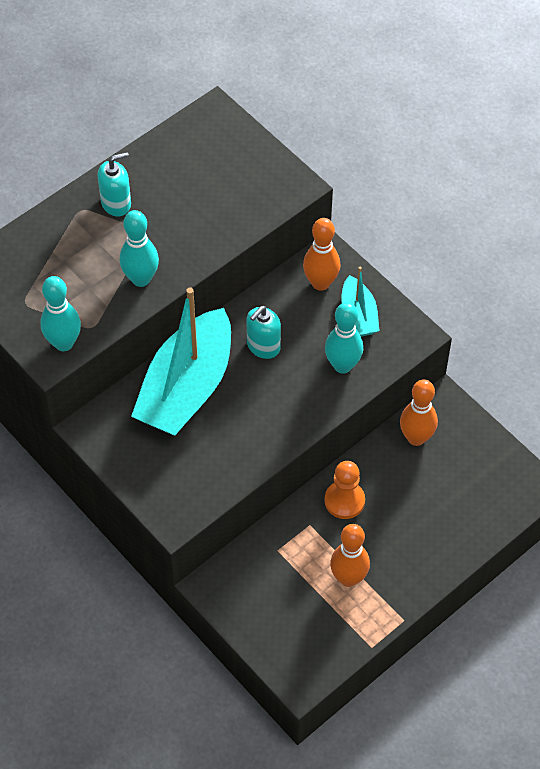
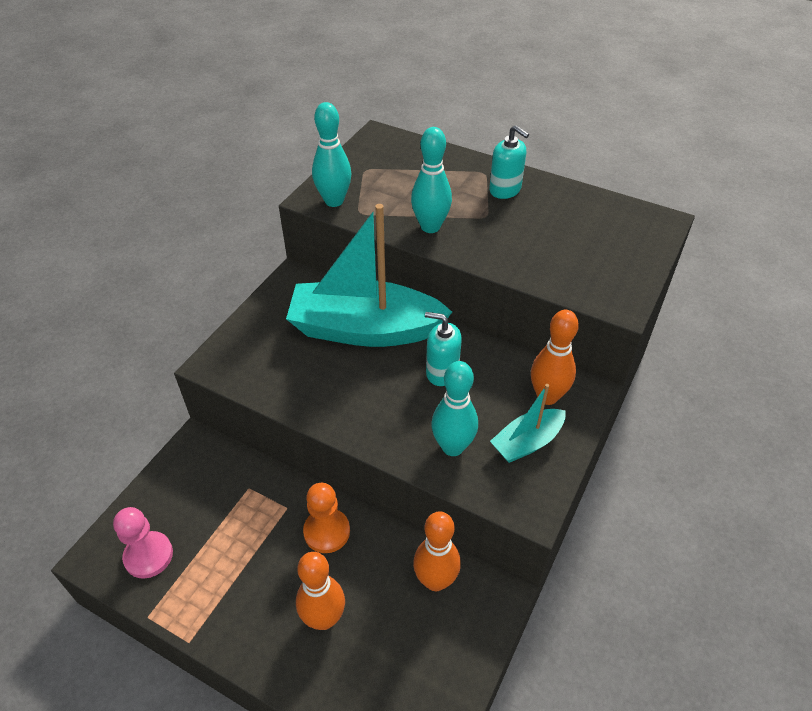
camera: 70 degrees right, 10 degrees down
orange bowling pin [330,524,370,587] -> orange bowling pin moved to [296,552,345,630]
none -> pink pawn [113,507,173,579]

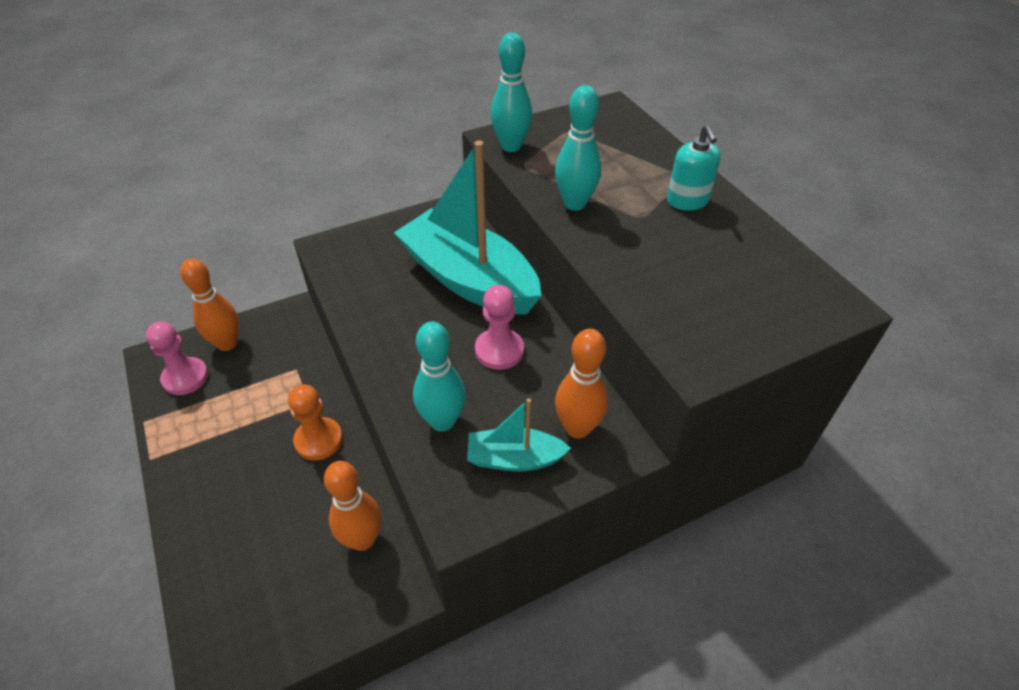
camera: 35 degrees right, 0 degrees up
orange bowling pin [296,552,345,630] -> orange bowling pin moved to [180,259,239,351]
turquoise soap dispenser [425,312,462,386] -> pink pawn [475,285,524,370]

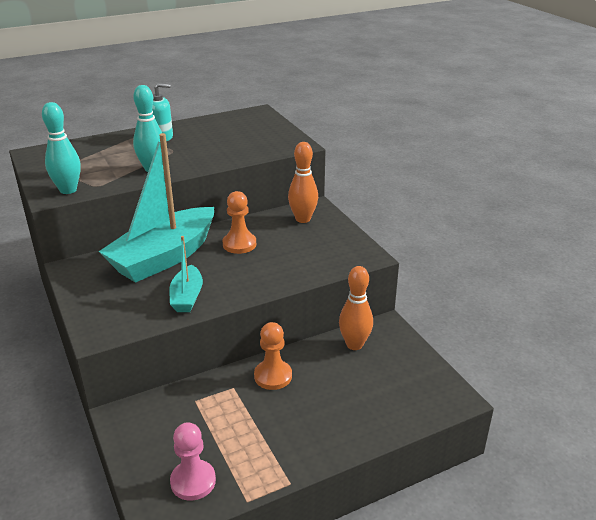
camera: 90 degrees left, 15 degrees down
orange bowling pin [180,259,239,351] -> none
turquoise bowling pin [413,322,466,432] -> none
turquoise boat [467,398,571,472] -> turquoise boat moved to [169,236,203,312]
pink pawn [475,285,524,370] -> orange pawn [223,191,256,254]

